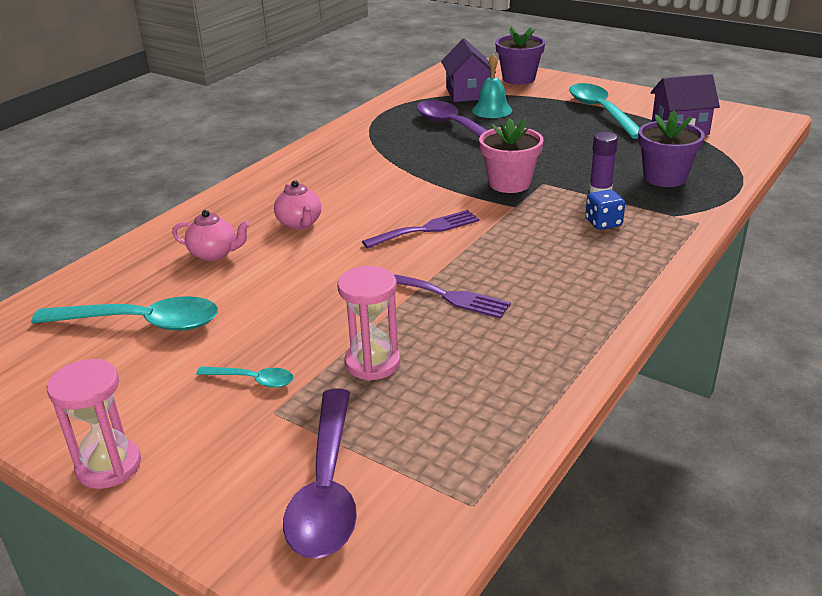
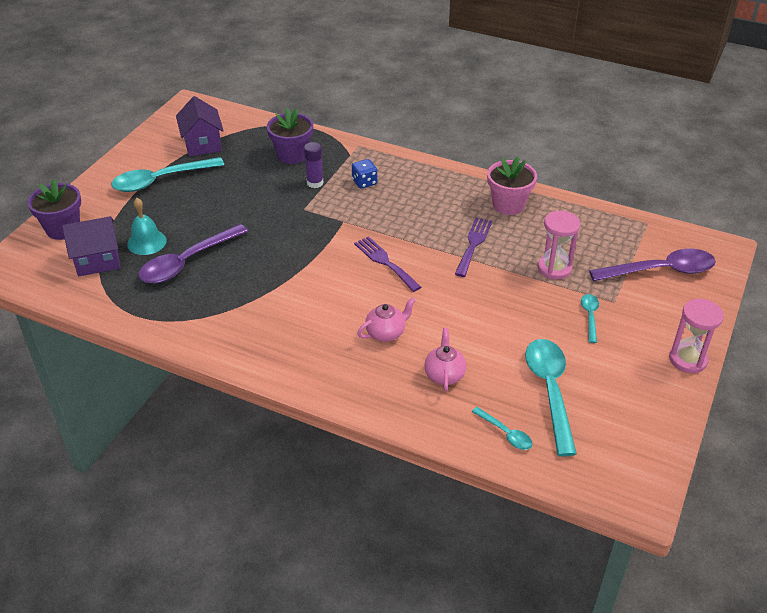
camera: 100 degrees left, 10 degrees up
pink flower pot [479,118,544,193] -> pink flower pot moved to [487,156,537,215]
none -> turquoise spoon [472,407,533,450]

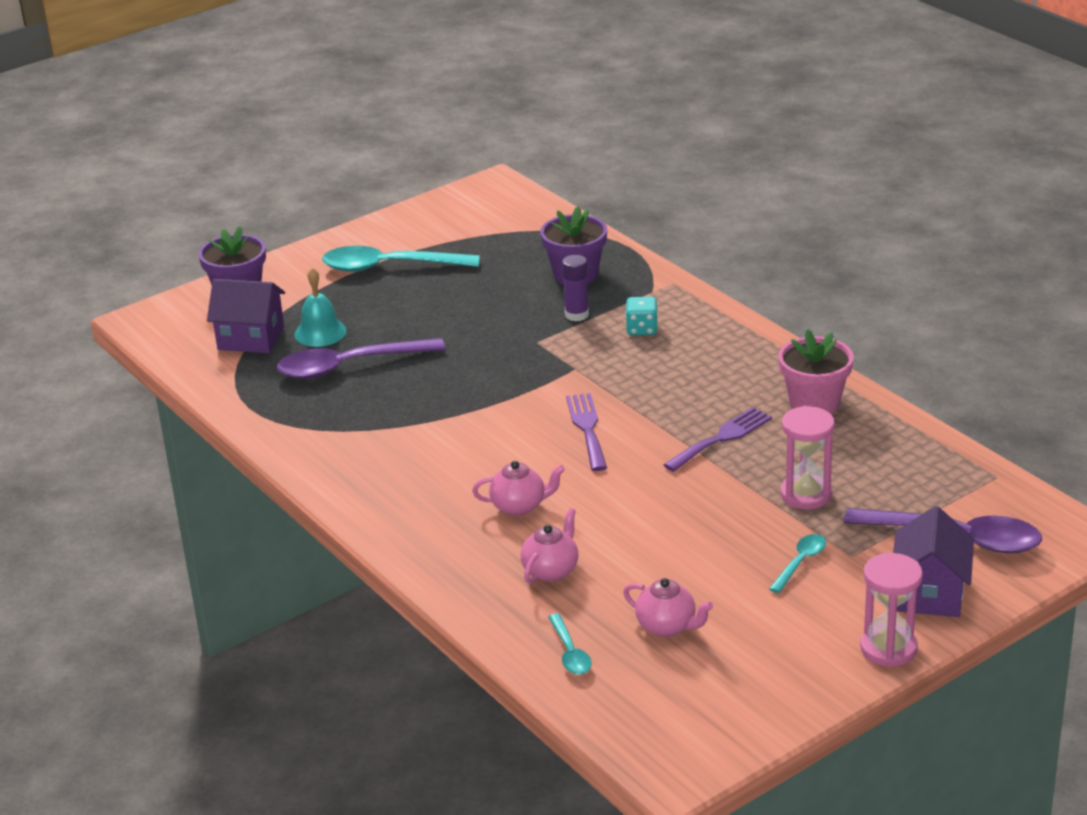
camera: 30 degrees right, 10 degrees down
purple house [176,96,224,157] -> purple house moved to [893,506,974,617]
blue dice [352,159,377,189] -> turquoise dice [625,297,658,336]
turquoise spoon [525,339,577,456] -> pink teapot [623,578,713,637]

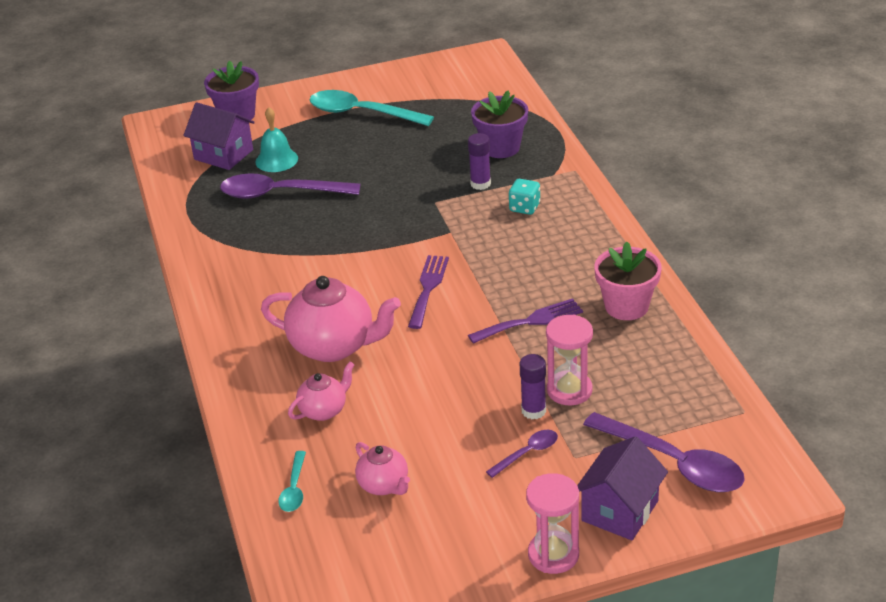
camera: 20 degrees right, 5 degrees up
pink teapot [472,461,565,516] -> pink teapot [261,276,401,362], size x1.86
turquoise spoon [769,534,826,593] -> purple spoon [486,430,558,478]
none -> purple glue stick [520,354,546,419]

